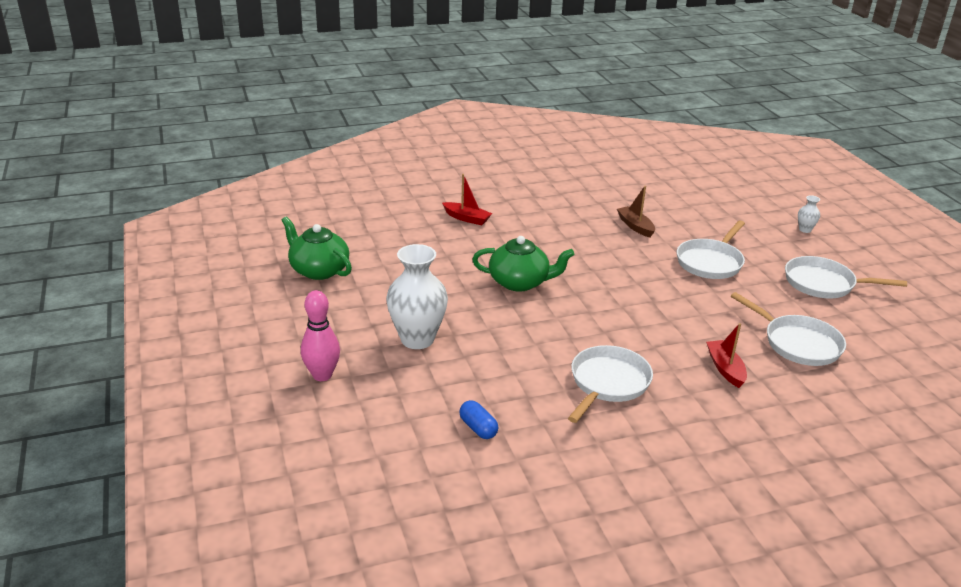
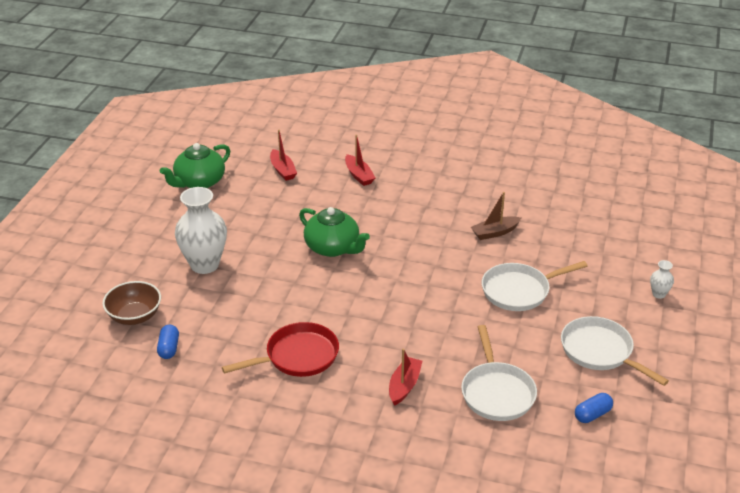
camera: 35 degrees right, 5 degrees up
green teapot [281,216,352,280] -> green teapot turned 120 degrees counterclockwise [160,143,230,188]
pink bowling pin [301,290,340,381] -> none
white pan [568,345,653,423] -> red pan [222,322,339,377]
brown boat [617,186,655,238] -> brown boat turned 120 degrees counterclockwise [471,192,521,240]
none -> brown bowl [102,281,161,325]
none -> red boat [270,130,297,181]
none -> blue capsule [575,393,613,423]

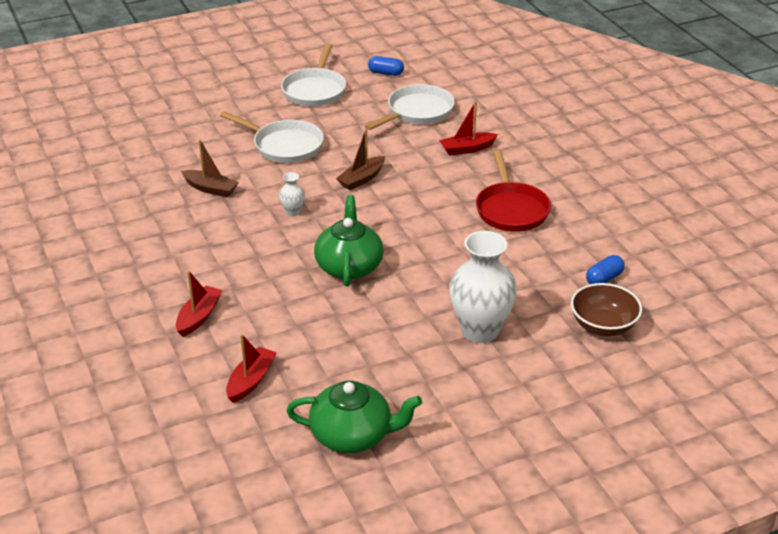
camera: 130 degrees left, 0 degrees up
red pan [222,322,339,377] -> red pan turned 120 degrees counterclockwise [476,150,551,232]
white vase [650,260,674,299] -> white vase moved to [279,172,305,216]
none -> brown boat [336,129,385,190]

